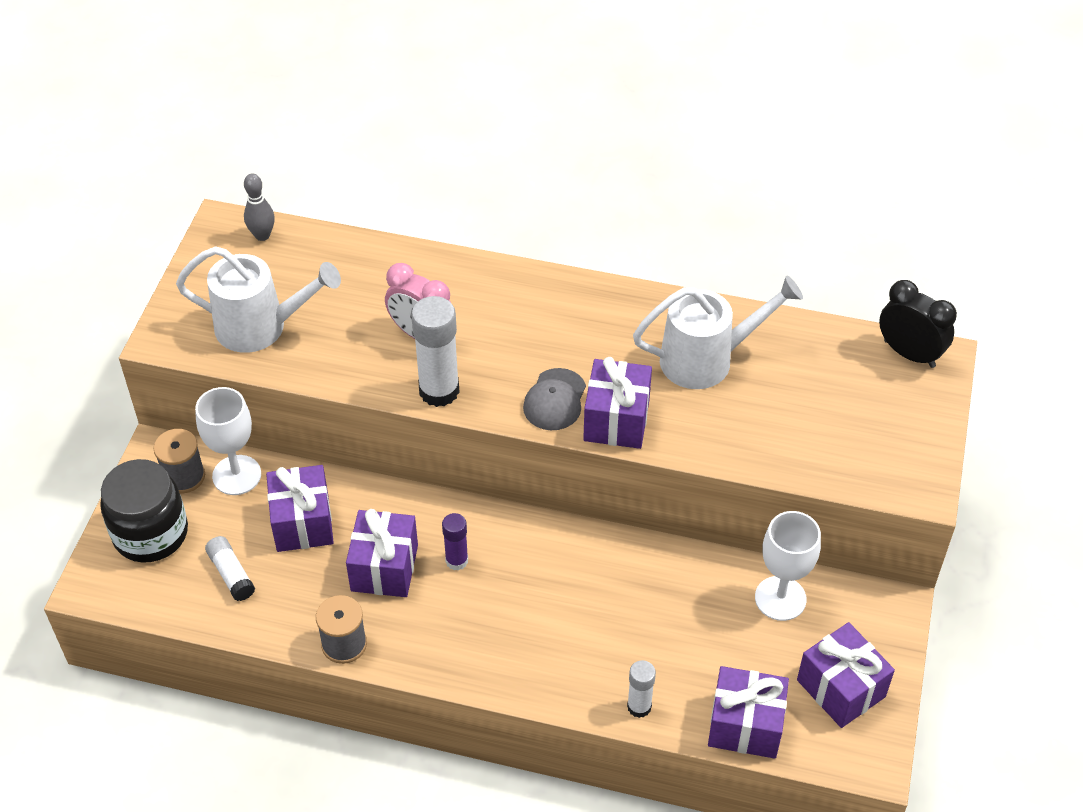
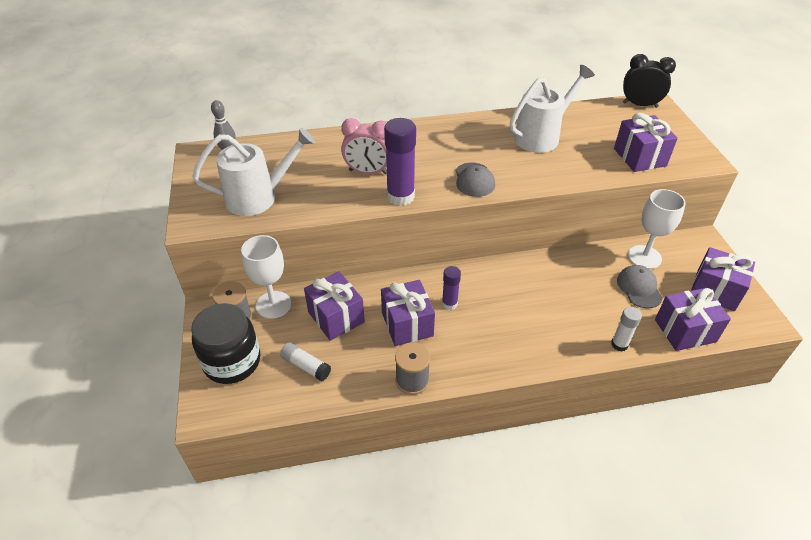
camera: 25 degrees left, 5 degrees down
white glue stick [411,296,460,407] -> purple glue stick [384,118,416,206]
purple gift [583,357,652,449] -> purple gift moved to [614,113,678,172]
none -> grey cap [617,265,663,308]

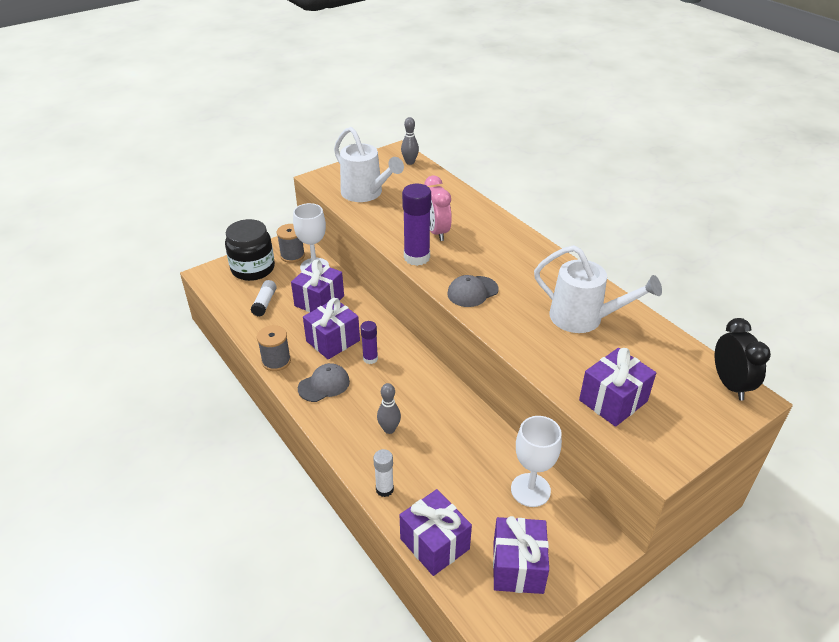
camera: 65 degrees right, 5 degrees down
grey cap [617,265,663,308] -> grey cap moved to [298,363,350,402]
none -> grey bowling pin [377,383,401,434]

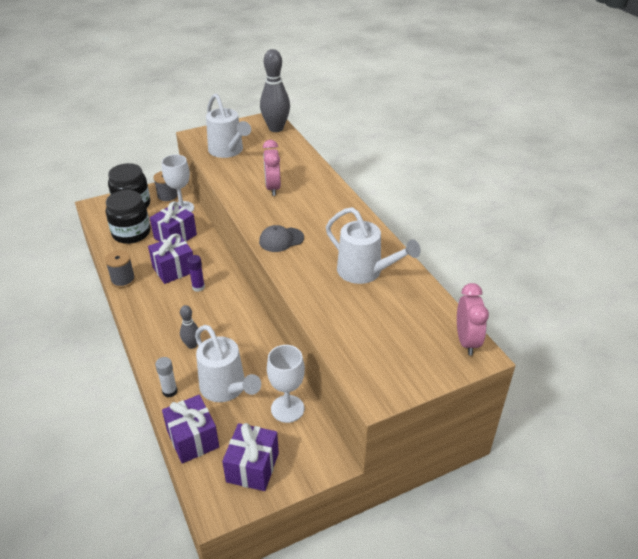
camera: 10 degrees right, 0 degrees up
white glue stick [251,280,277,316] -> black jar [106,190,150,244]
grey cap [298,363,350,402] -> none
grey bowling pin [401,117,419,165] -> grey bowling pin [260,49,290,132], size x1.96
purple glue stick [402,184,431,266] -> none
purple gift [579,348,656,427] -> none
black clock [715,318,771,401] -> pink clock [457,283,489,356]
none -> white watering can [195,325,261,402]

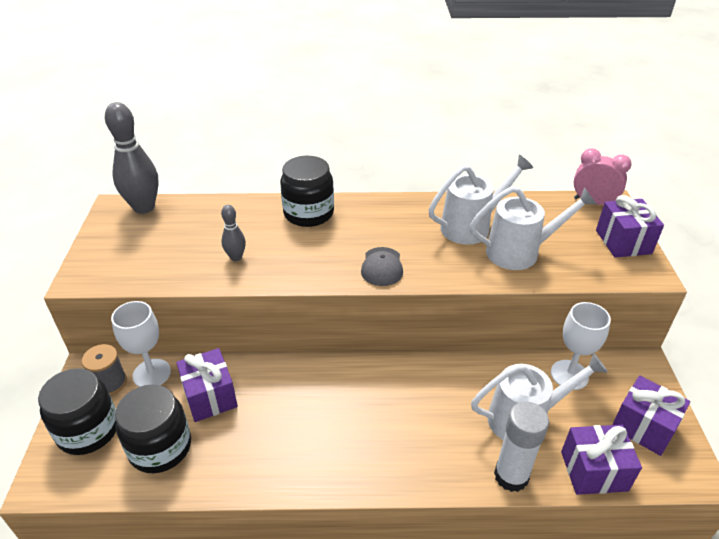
camera: 65 degrees left, 0 degrees up
grey spool [105,250,135,288] -> none
purple gift [148,233,193,284] -> purple gift moved to [596,195,664,258]
white glue stick [155,357,177,397] -> white glue stick [494,402,549,492], size x1.76
grey bowling pin [180,305,198,349] -> grey bowling pin moved to [221,205,246,261]
purple glue stick [187,255,205,292] -> none
white watering can [206,93,251,158] -> white watering can moved to [470,186,596,270]
pink clock [263,140,281,196] -> none
none -> black jar [280,156,334,227]

